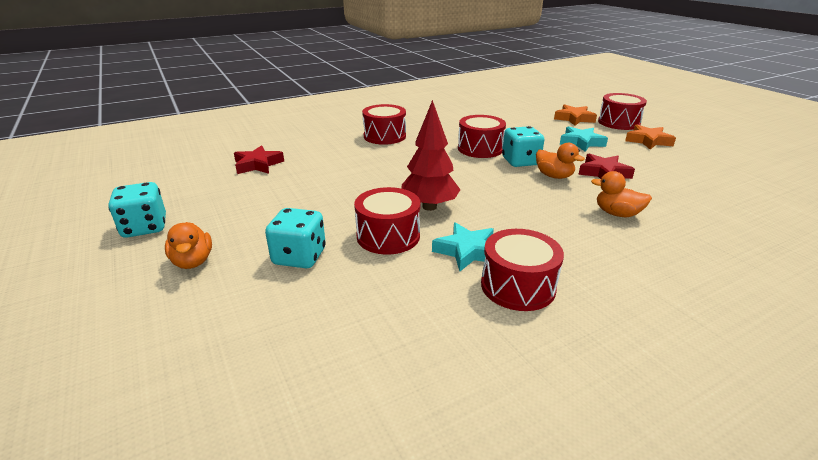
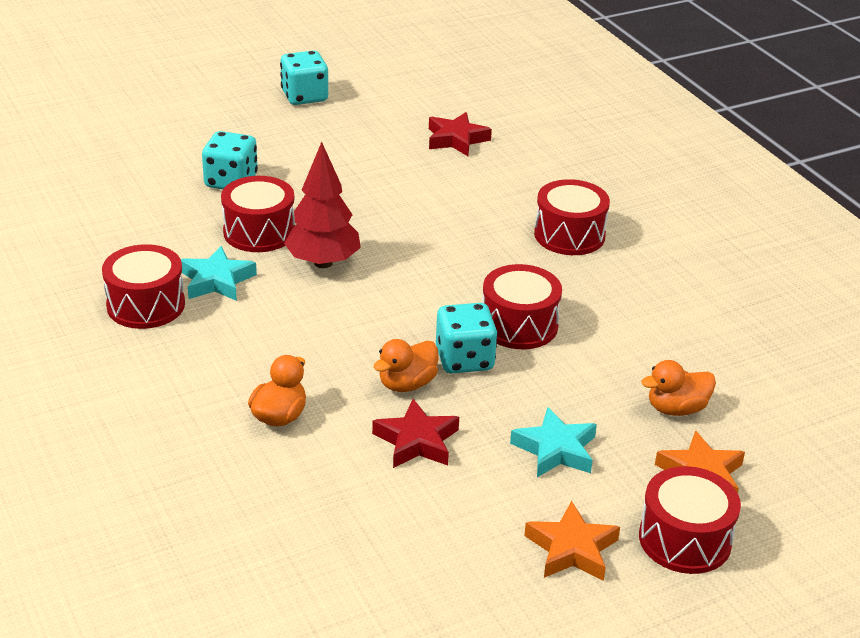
camera: 90 degrees right, 5 degrees up
orange duck [165,222,212,269] -> orange duck moved to [641,360,716,416]

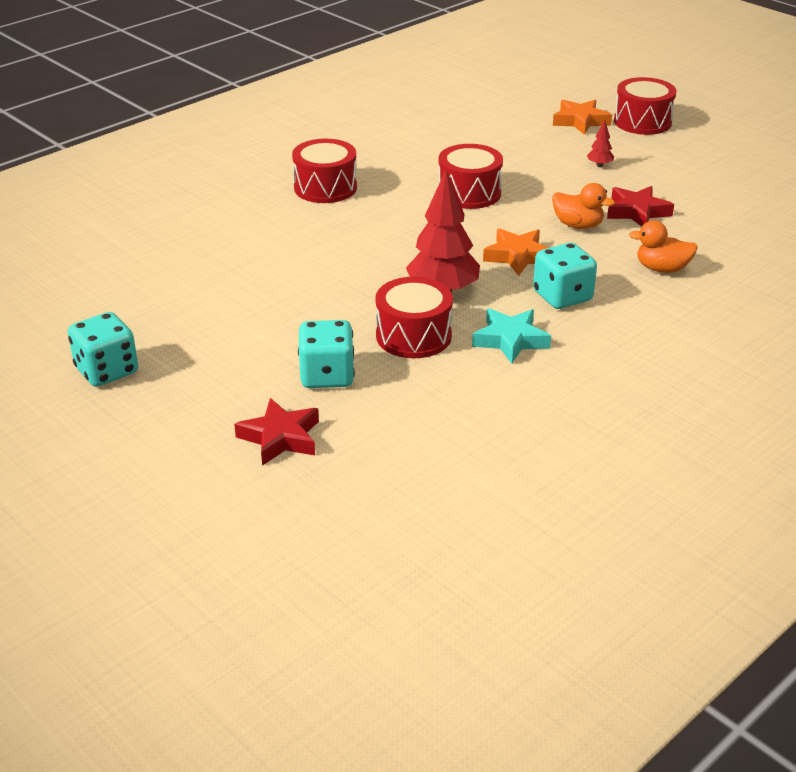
camera: 105 degrees left, 0 degrees up
red drum [102,244,185,329] -> none
red star [429,112,492,156] -> red star moved to [234,398,319,466]
turquoise dice [436,303,498,374] -> turquoise dice moved to [533,243,597,309]
turquoise star [510,407,597,477] -> red tree [587,120,614,167]
orange star [524,501,620,581] -> orange star moved to [483,228,549,276]
orange duck [641,360,716,416] -> none

